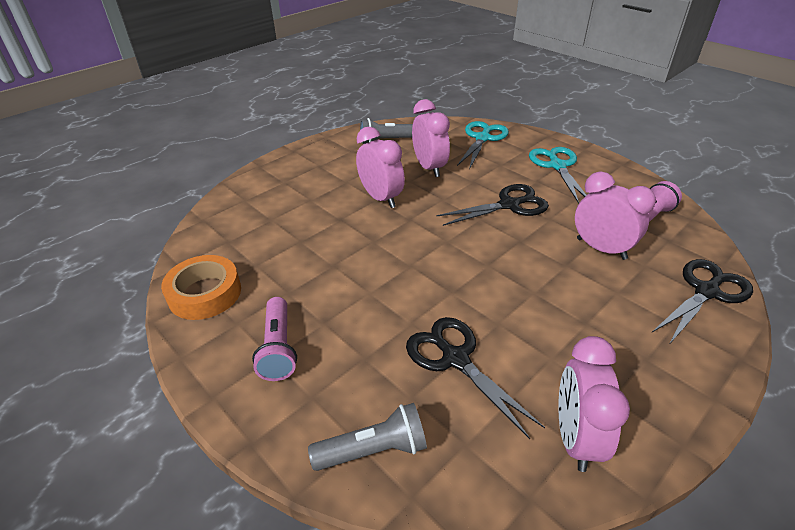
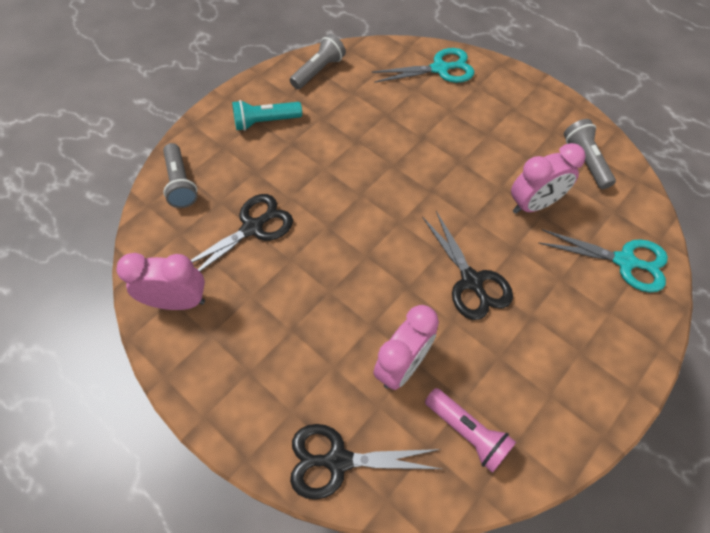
camera: 85 degrees right, 20 degrees up
orange tape [161,255,241,320] -> grey flashlight [290,34,346,89]
pink flashlight [252,297,297,381] -> turquoise flashlight [232,100,302,131]
pink clock [356,127,405,208] -> none
turquoise scissors [529,147,587,204] -> turquoise scissors moved to [371,48,474,83]
black scissors [652,259,753,345] -> black scissors turned 135 degrees clockwise [290,424,441,500]

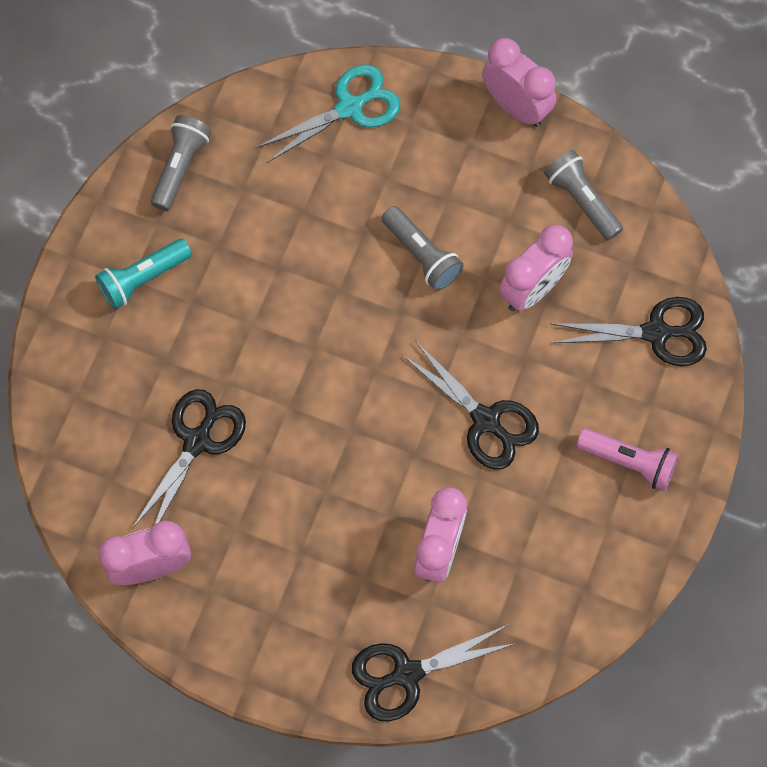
camera: 20 degrees left, 10 degrees up
grey flashlight [163,143,197,208] -> grey flashlight moved to [382,206,464,291]
pink flashlight [425,388,516,473] -> pink flashlight moved to [576,428,679,491]
turquoise scissors [539,229,668,293] -> black scissors [550,297,707,366]
none -> pink clock [482,38,556,127]

